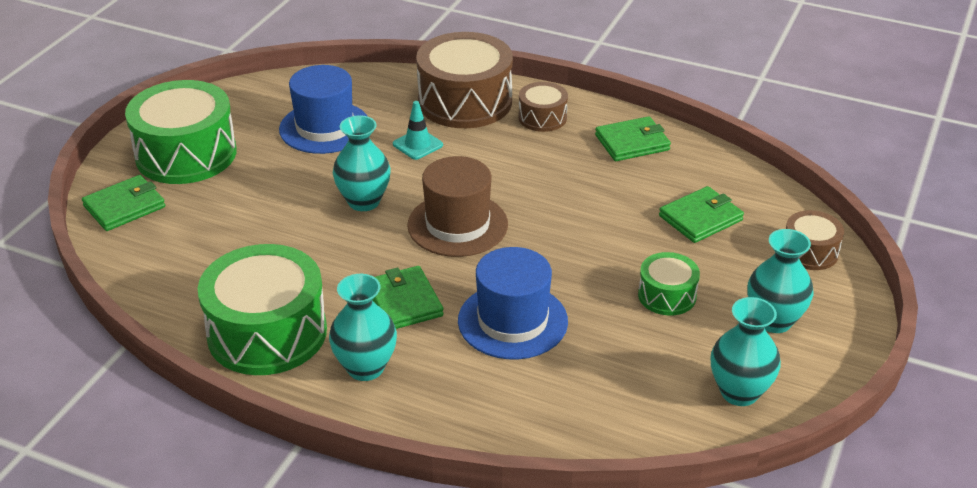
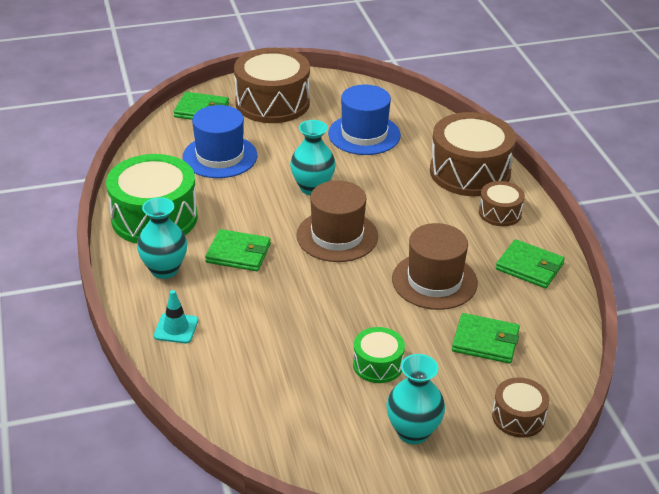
camera: 50 degrees right, 0 degrees up
green drum [125,80,236,184] -> brown drum [234,48,310,123]
green wallet [373,266,444,329] -> green wallet turned 75 degrees clockwise [205,229,271,271]
turquoise traffic cone [393,101,443,160] -> turquoise traffic cone moved to [154,290,198,343]
blue hat [458,247,568,359] -> blue hat moved to [183,105,257,178]
turquoise vase [711,297,781,406] -> none
none -> brown hat [392,223,478,310]

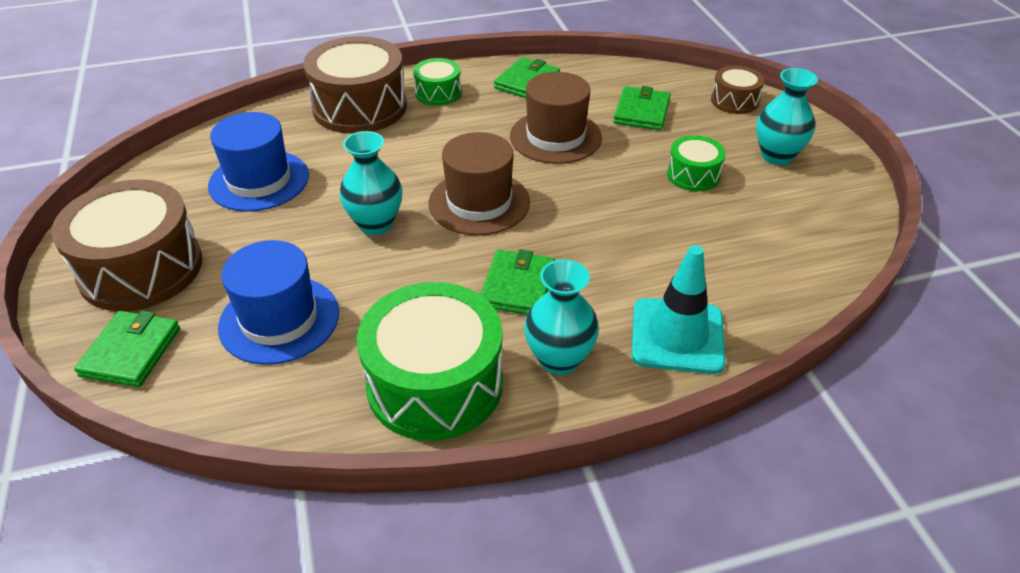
camera: 90 degrees left, 5 degrees up
turquoise traffic cone [154,290,198,343] -> turquoise traffic cone [632,245,725,374], size x1.76
brown drum [479,181,525,226] -> green drum [413,58,461,106]

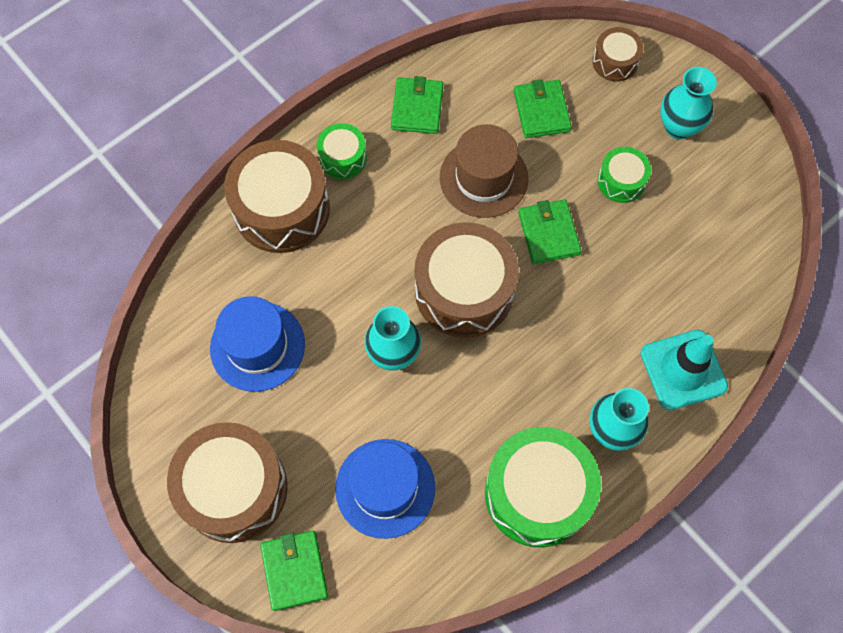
camera: 25 degrees left, 25 degrees up
brown hat [429,132,530,236] -> brown drum [415,222,519,338]
green wallet [480,249,555,315] -> green wallet moved to [518,199,581,264]

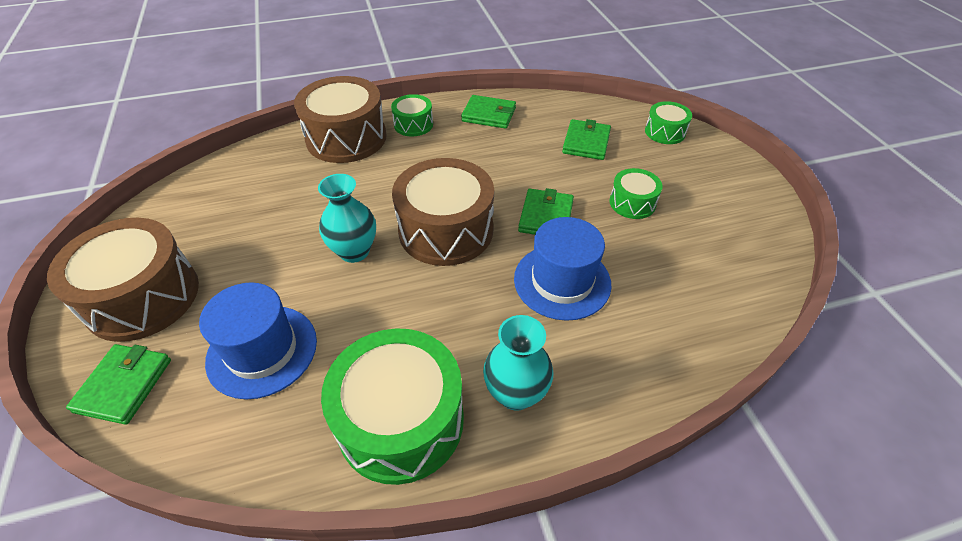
camera: 25 degrees right, 20 degrees down
blue hat [210,296,305,392] -> blue hat moved to [514,217,611,321]
green wallet [391,76,443,134] -> green wallet turned 75 degrees clockwise [461,95,516,129]
brown hat [440,124,528,218] -> none
brown drum [592,27,644,82] -> green drum [645,101,692,144]
turquoise traffic cone [640,330,728,410] -> none
turquoise vase [660,67,717,139] -> none

